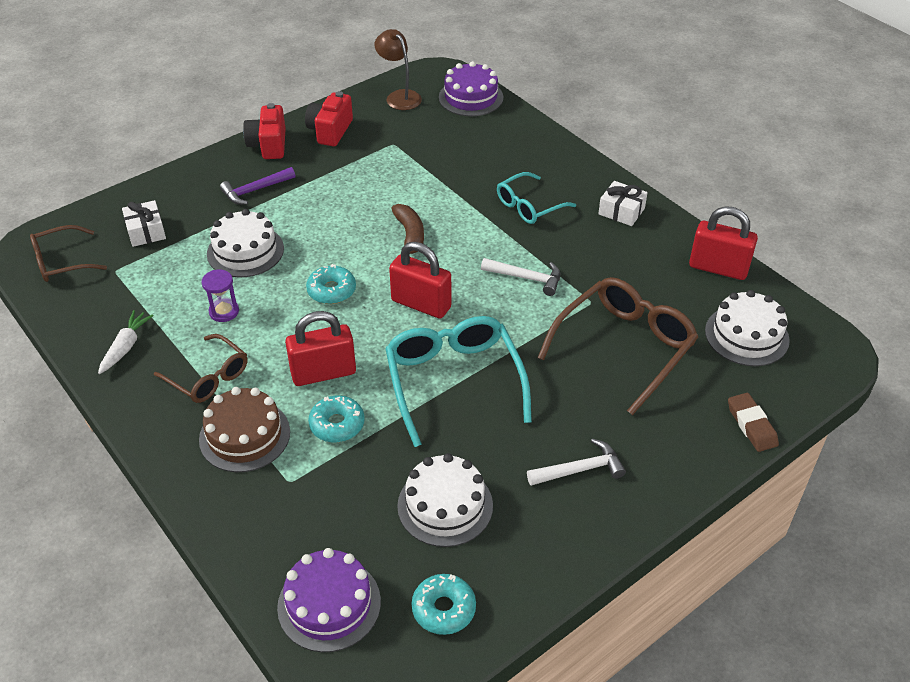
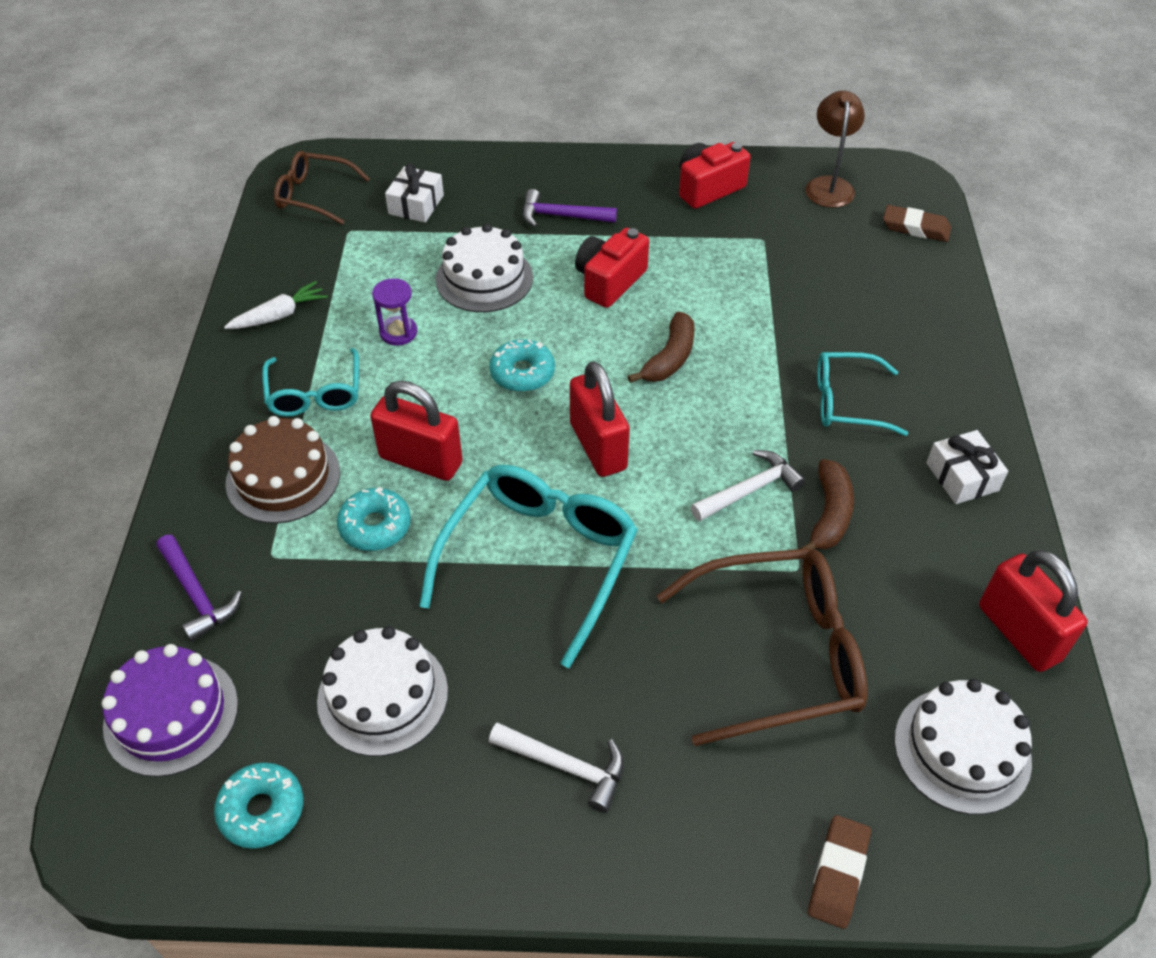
camera: 40 degrees right, 5 degrees up
brown glasses [154,334,248,403] -> turquoise glasses [262,348,359,417]
red camera [243,103,286,159] -> red camera moved to [575,228,649,308]
purple cake [439,61,503,116] -> brown eraser [883,205,951,242]
white hammer [481,258,560,296] -> white hammer turned 90 degrees counterclockwise [690,450,806,521]
none -> purple hammer [156,535,242,642]
none -> brown banana [800,459,854,550]

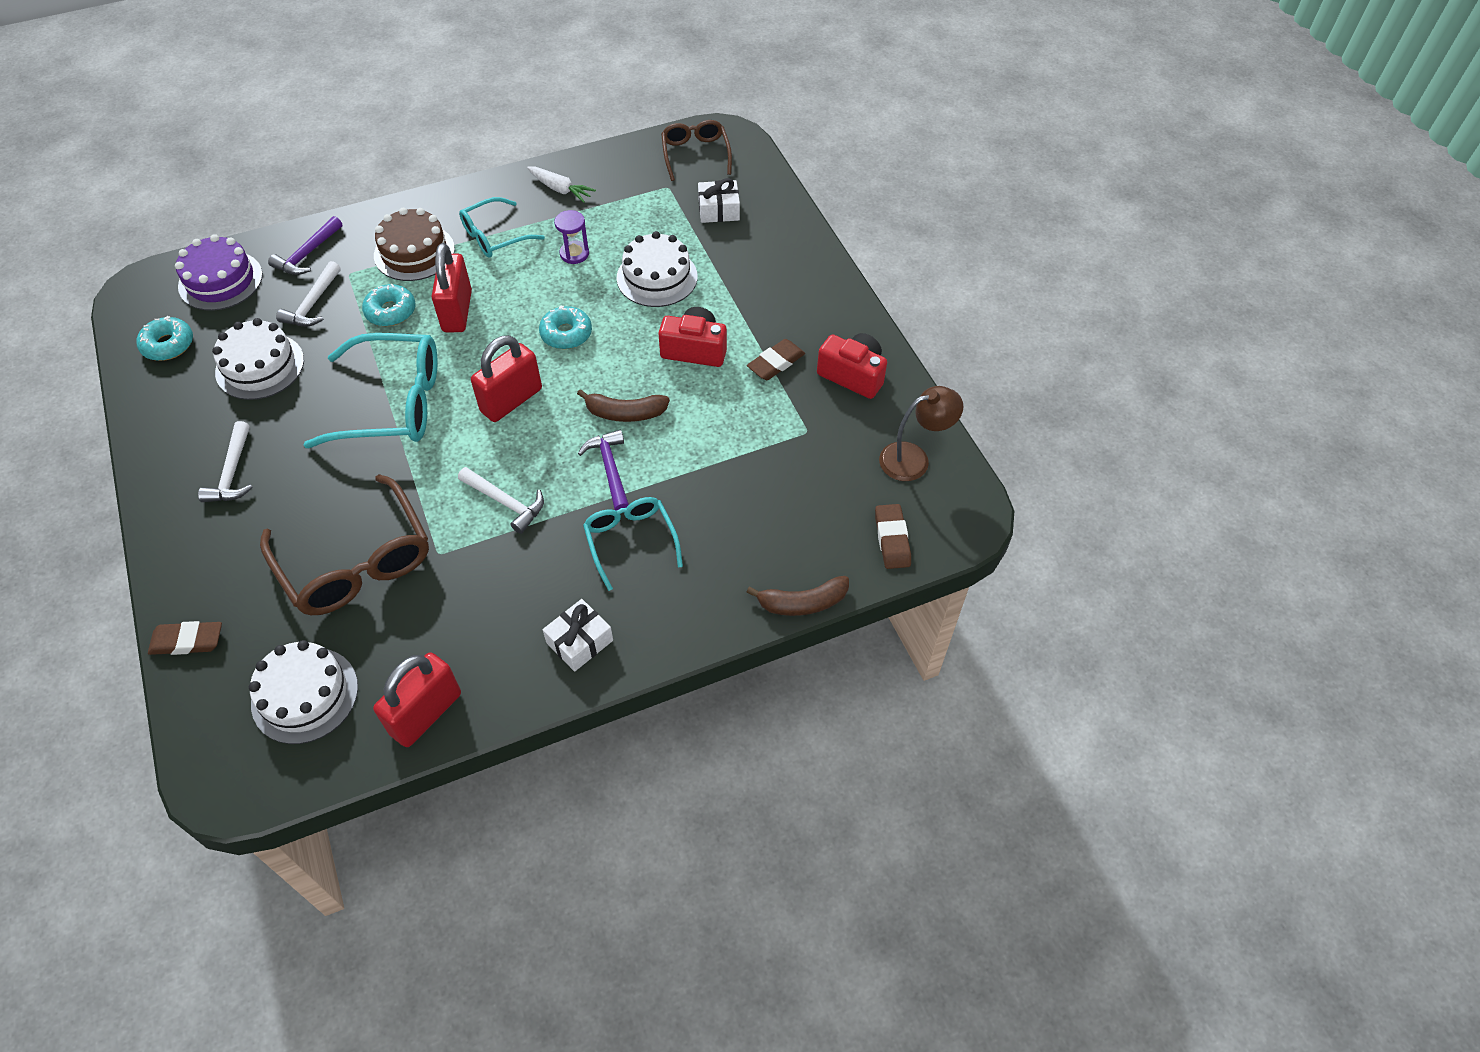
camera: 65 degrees right, 5 degrees up
purple hammer [522,189,617,227] -> purple hammer moved to [578,430,629,511]
brown banana [800,459,854,550] -> brown banana moved to [746,576,849,616]
none -> white hammer [276,261,341,326]
none -> brown eraser [747,339,805,380]

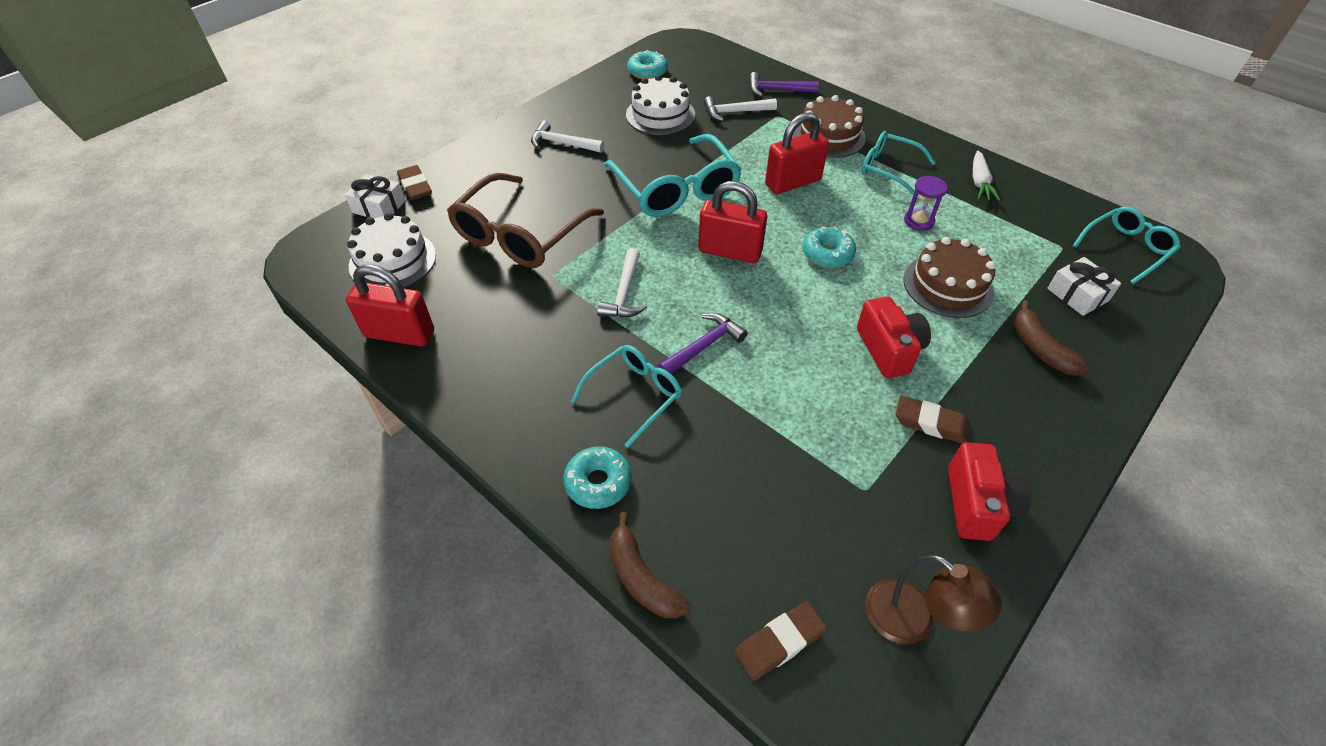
camera: 65 degrees right, 5 degrees down
purple cake [175,234,263,311] -> none
white hammer [198,421,253,502] -> white hammer turned 45 degrees clockwise [531,120,604,153]
turquoise donut [362,284,415,326] -> turquoise donut moved to [563,446,632,509]
white gift [543,599,613,672] -> white gift moved to [345,174,406,219]
brown banana [577,389,670,422] -> brown banana moved to [1014,300,1090,376]
white cake [617,231,698,307] -> brown cake [903,237,996,318]
brown glasses [661,120,732,181] -> turquoise glasses [1073,206,1181,284]

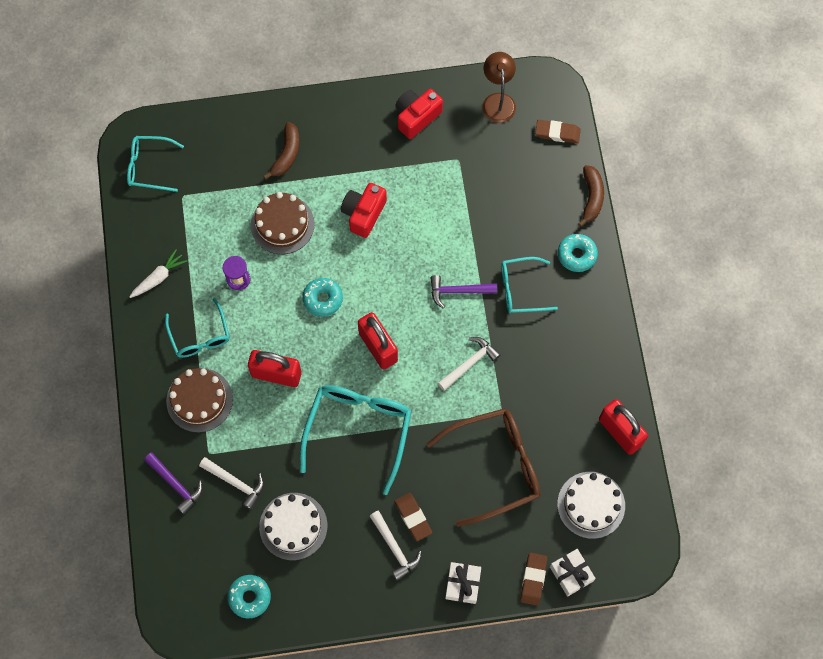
camera: 140 degrees left, 20 degrees up
brown eraser [896,396,970,444] -> brown eraser moved to [394,493,432,541]
white gift [1047,257,1121,316] -> white gift moved to [445,562,481,604]

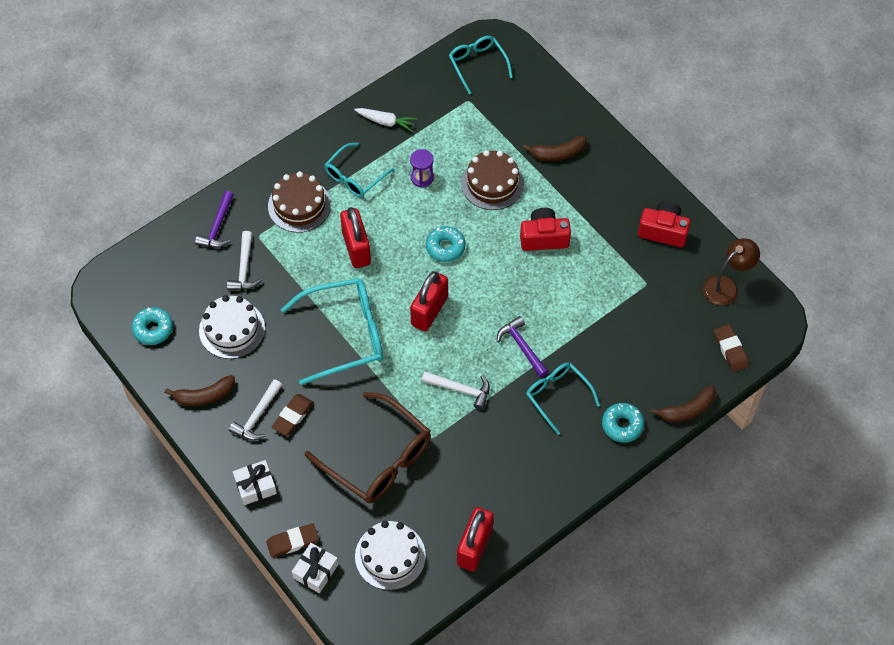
camera: 60 degrees right, 10 degrees down
none -> brown banana [165,375,235,406]

